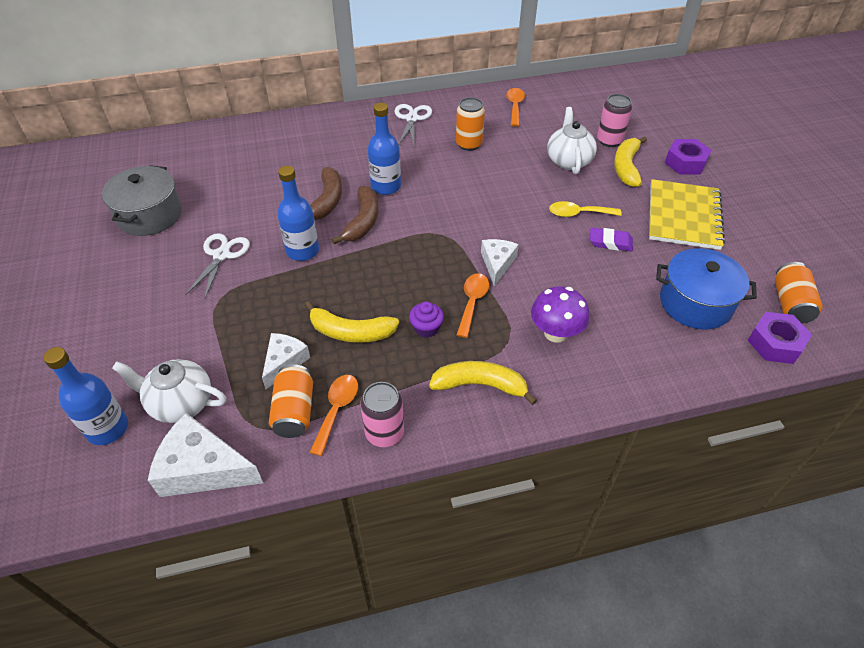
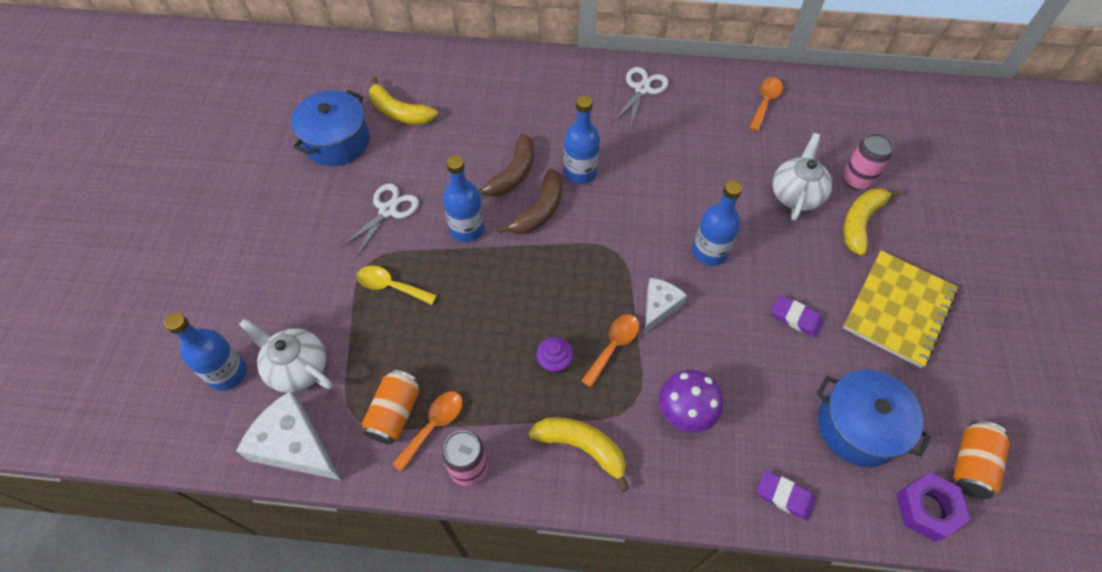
camera: 20 degrees right, 10 degrees up
grey pot [102,165,182,236] -> blue pot [291,90,369,166]
white cheese [262,333,310,389] -> none
yellow banana [305,301,399,343] -> yellow banana moved to [369,77,438,124]
orange can [456,97,485,151] -> none
yellow spoon [549,201,622,217] -> yellow spoon moved to [357,266,437,305]
purple nut [665,139,711,174] -> none
none -> blue bottle [693,180,742,266]
none -> purple eraser [757,470,816,521]

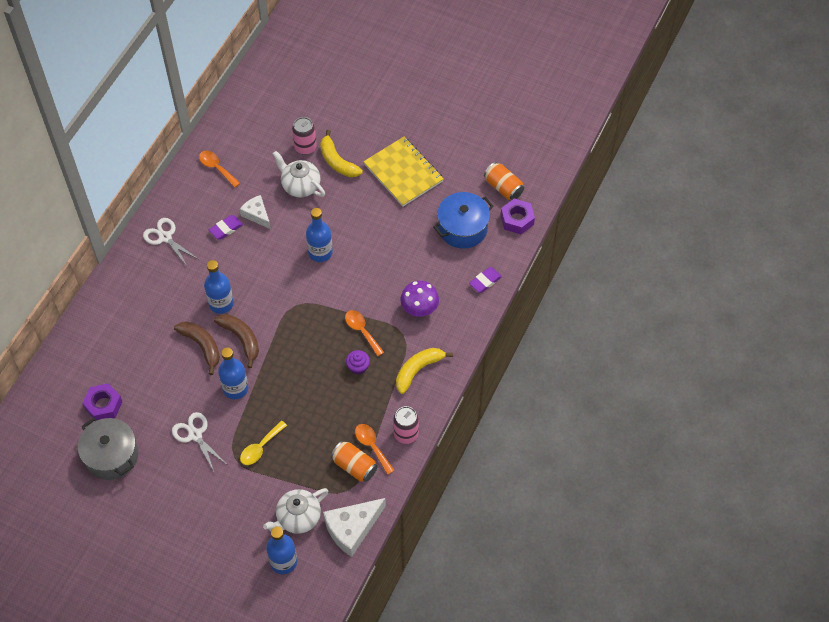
camera: 70 degrees left, 0 degrees up
blue pot [291,90,369,166] -> grey pot [78,418,138,480]
yellow banana [369,77,438,124] -> purple nut [82,383,123,420]
white cheese [645,278,687,333] -> white cheese moved to [240,195,271,229]
purple eraser [772,295,824,338] -> purple eraser moved to [209,215,243,240]

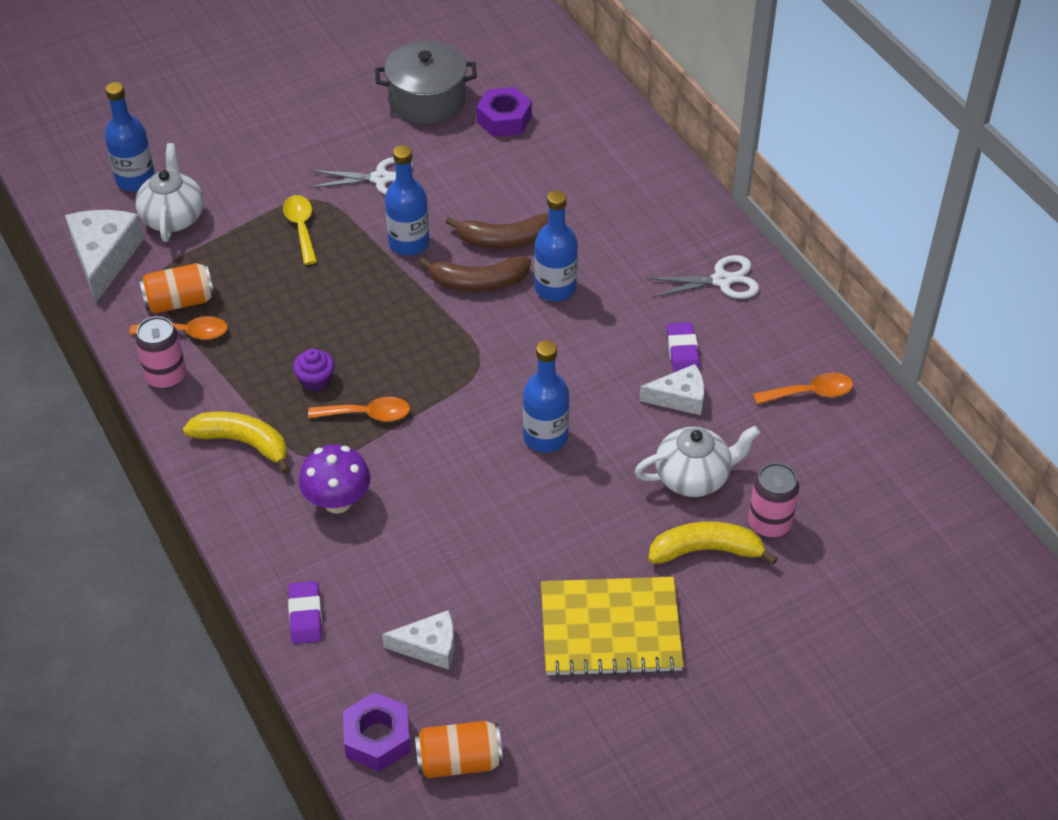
camera: 125 degrees right, 10 degrees down
yellow banana [396,348,453,394] -> yellow banana turned 60 degrees counterclockwise [183,411,290,474]
blue pot [433,192,494,249] -> white cheese [382,610,454,670]

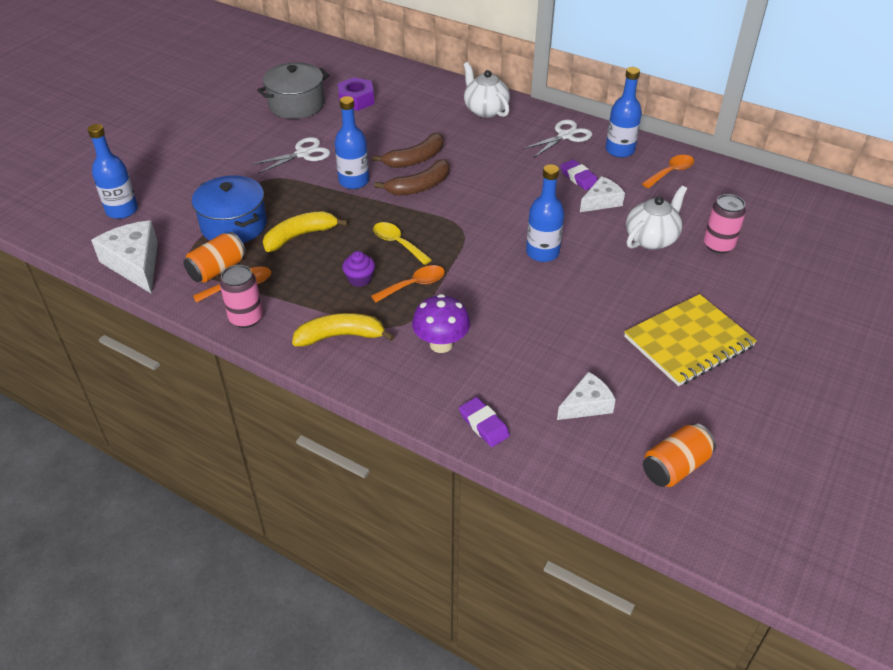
camera: 30 degrees left, 5 degrees down
white teapot [136,143,204,242] -> white teapot moved to [464,62,510,118]
yellow spoon [283,195,317,265] -> yellow spoon moved to [373,222,432,265]
purple nut [343,692,411,772] -> none
blue bottle [534,190,578,301] -> blue bottle moved to [606,67,642,158]
yellow banana [648,521,778,565] -> yellow banana moved to [263,211,348,252]
none -> blue pot [192,175,267,243]

